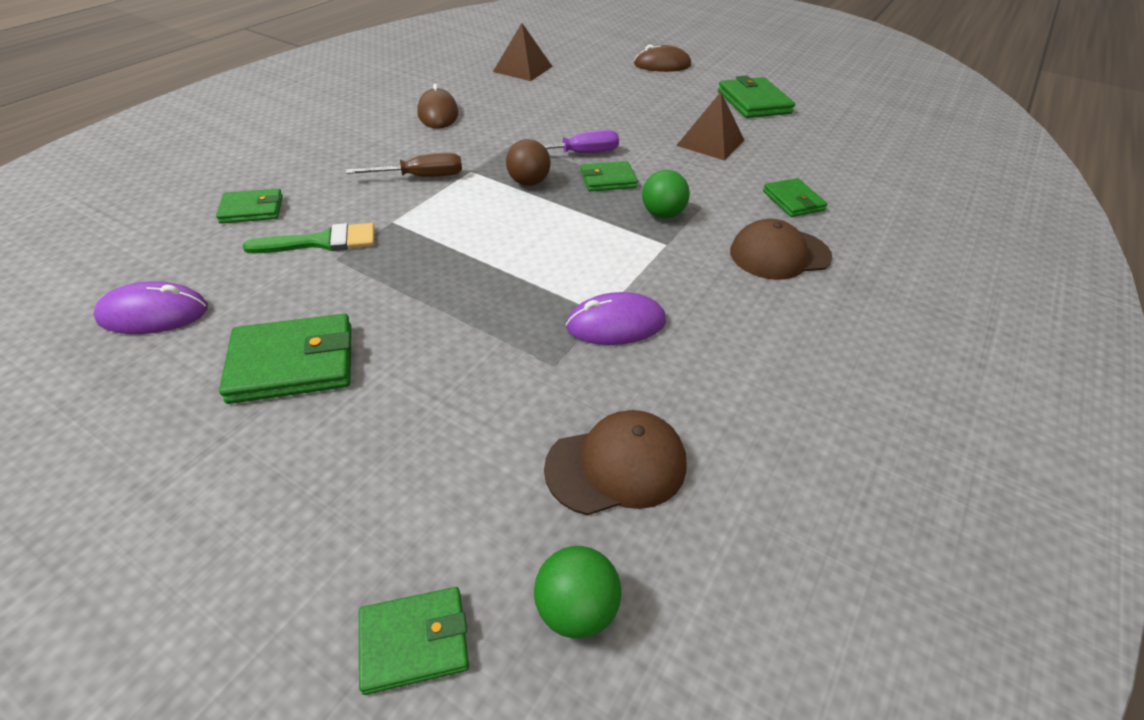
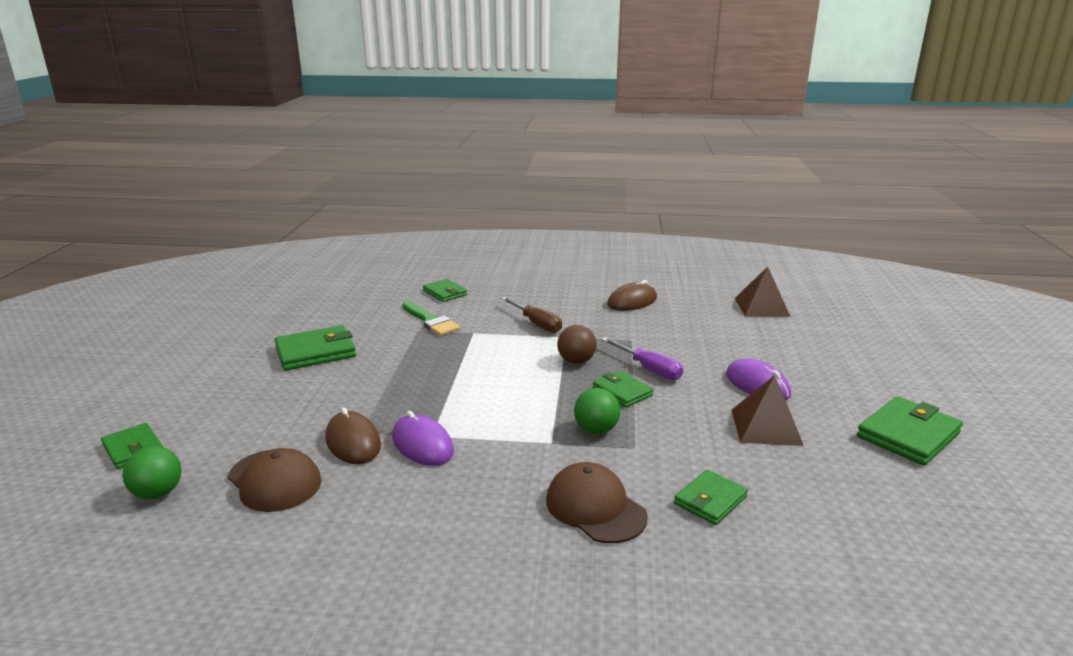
camera: 65 degrees right, 20 degrees down
purple mouse [93,281,208,334] -> purple mouse moved to [726,359,791,400]
green wallet [219,314,351,404] -> green wallet turned 75 degrees counterclockwise [275,325,356,371]
brown mouse [634,44,691,72] -> brown mouse moved to [325,407,381,464]

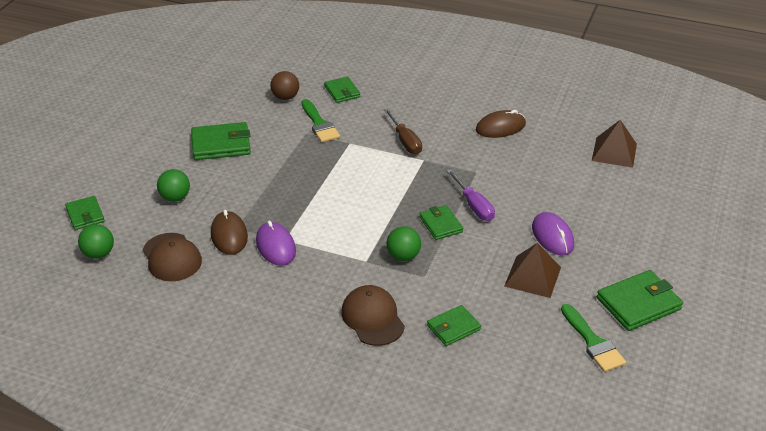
camera: 15 degrees right, 15 degrees up
brown ball [557,325,596,364] -> brown ball moved to [270,71,299,100]
none -> green ball [157,169,190,202]
none -> green brush [561,304,626,372]

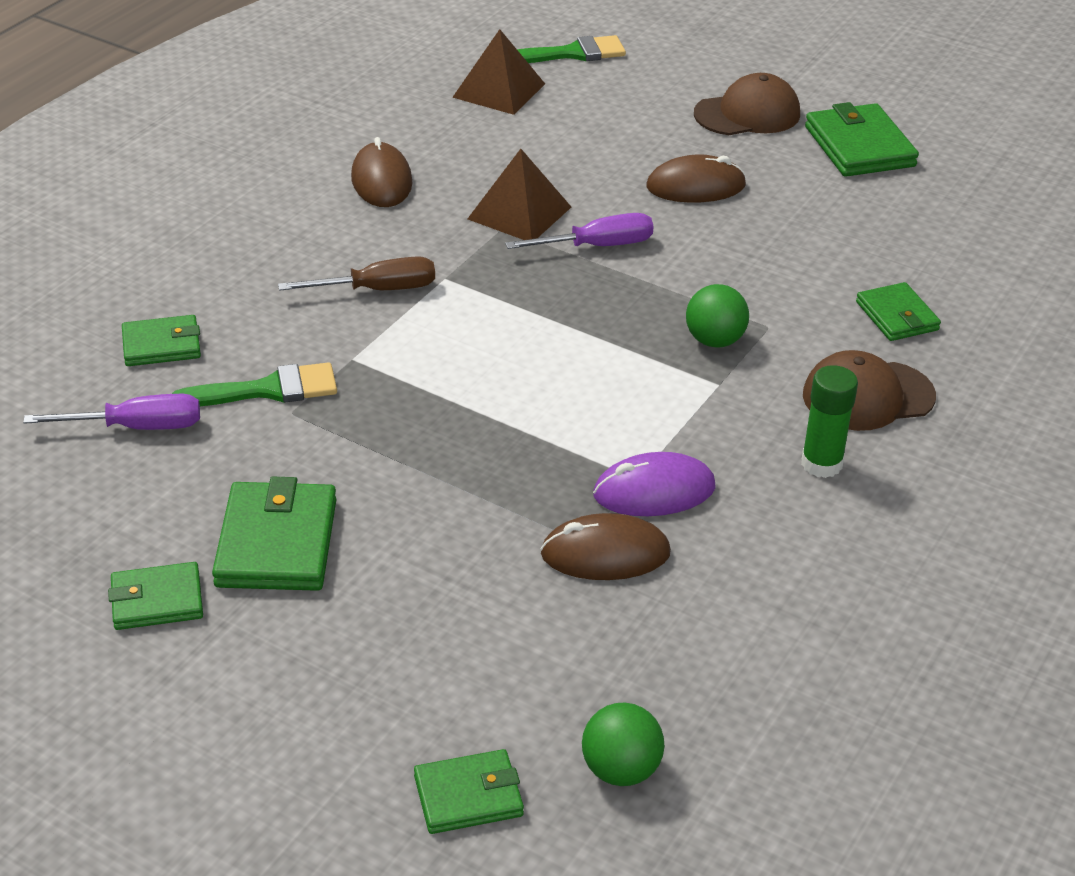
camera: 80 degrees left, 0 degrees up
brown cap [143,233,202,281] -> brown cap moved to [694,73,800,135]
green ball [157,169,190,202] -> none
brown ball [270,71,299,100] -> purple screwdriver [23,394,200,430]
green wallet [419,205,463,240] -> green wallet moved to [108,562,203,630]
brown pyramid [504,243,561,298] -> brown pyramid moved to [468,149,571,240]
purple mouse [532,212,574,256] -> brown mouse [646,154,746,203]
green brush [561,304,626,372] -> green brush moved to [517,35,626,63]
none -> green glue stick [801,365,858,478]

